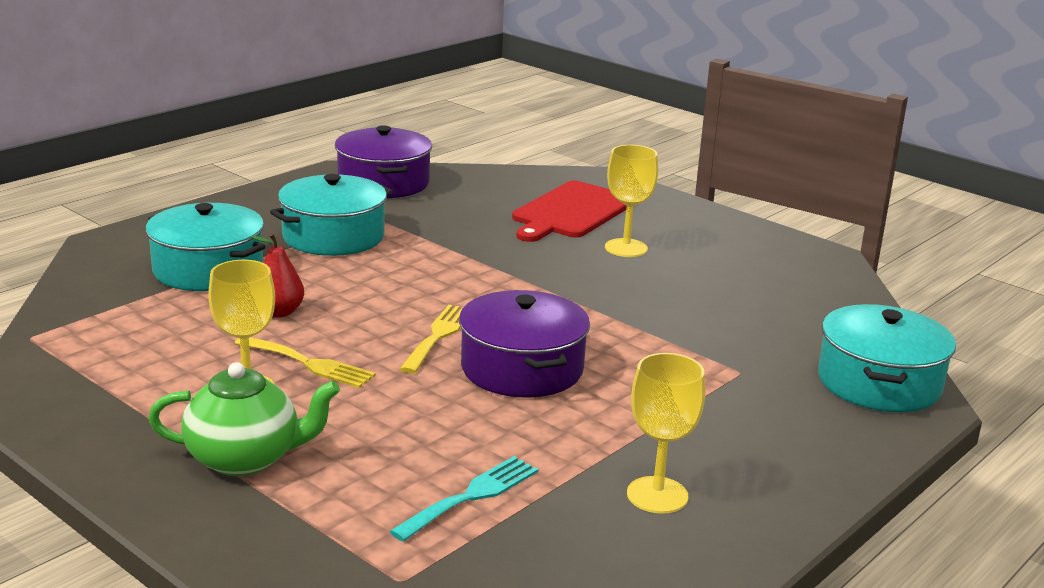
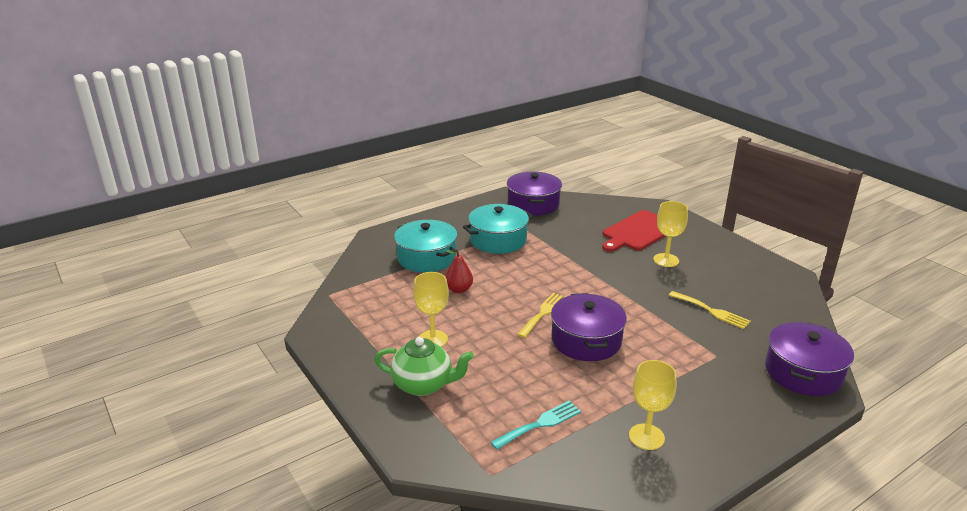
camera: 15 degrees right, 5 degrees up
yellow fork [234,337,376,388] -> yellow fork moved to [669,291,751,329]
turquoise pot [818,304,956,412] -> purple pot [765,322,854,396]

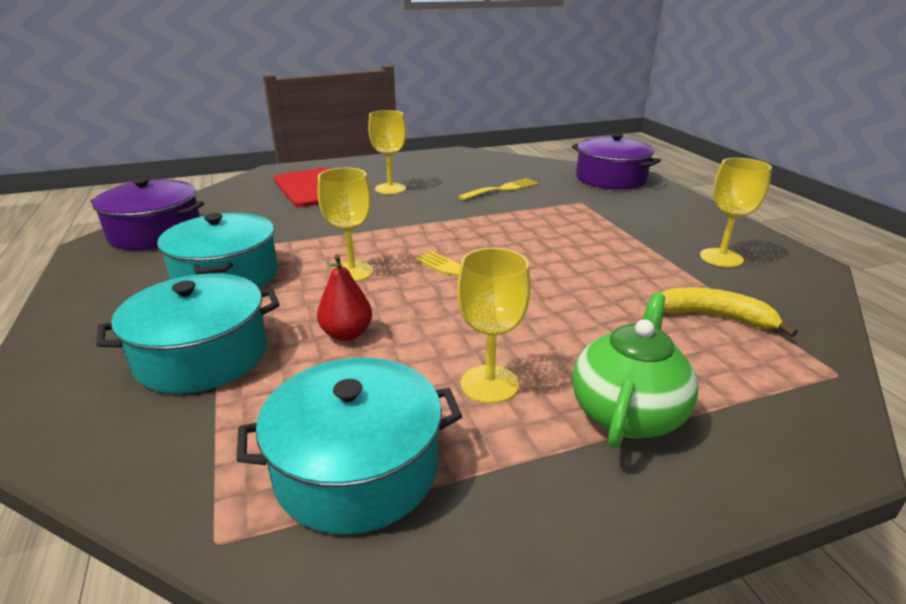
camera: 75 degrees left, 0 degrees up
turquoise fork [491,401,581,450] -> yellow banana [661,287,798,337]
purple pot [551,293,627,361] -> none
none -> turquoise pot [237,357,462,535]
none -> yellow goblet [318,168,374,282]

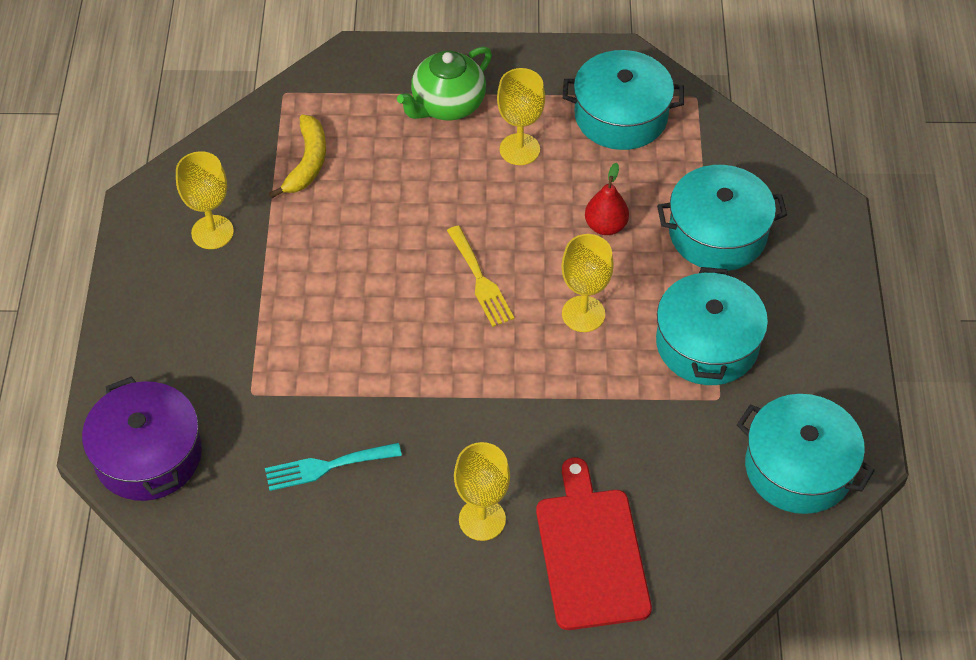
camera: 160 degrees left, 25 degrees up
purple pot [90,178,204,250] -> turquoise pot [737,394,875,514]
yellow fork [458,178,538,200] -> turquoise fork [265,443,402,491]
yellow banana [661,287,798,337] -> yellow banana turned 120 degrees counterclockwise [269,115,326,198]

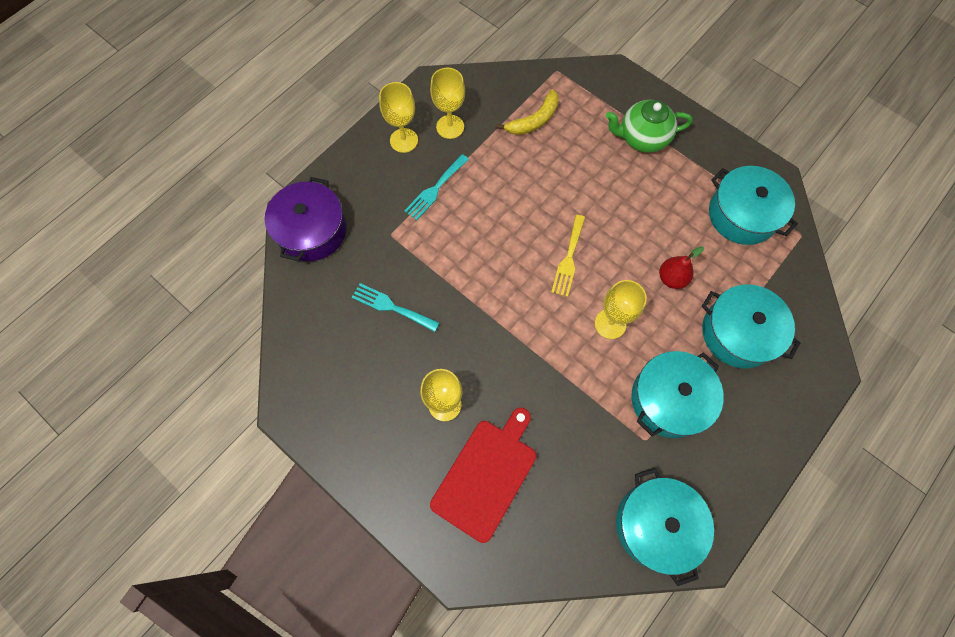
camera: 40 degrees right, 15 degrees up
yellow goblet [497,68,545,165] -> yellow goblet moved to [379,82,418,153]
none -> turquoise fork [404,154,469,220]

